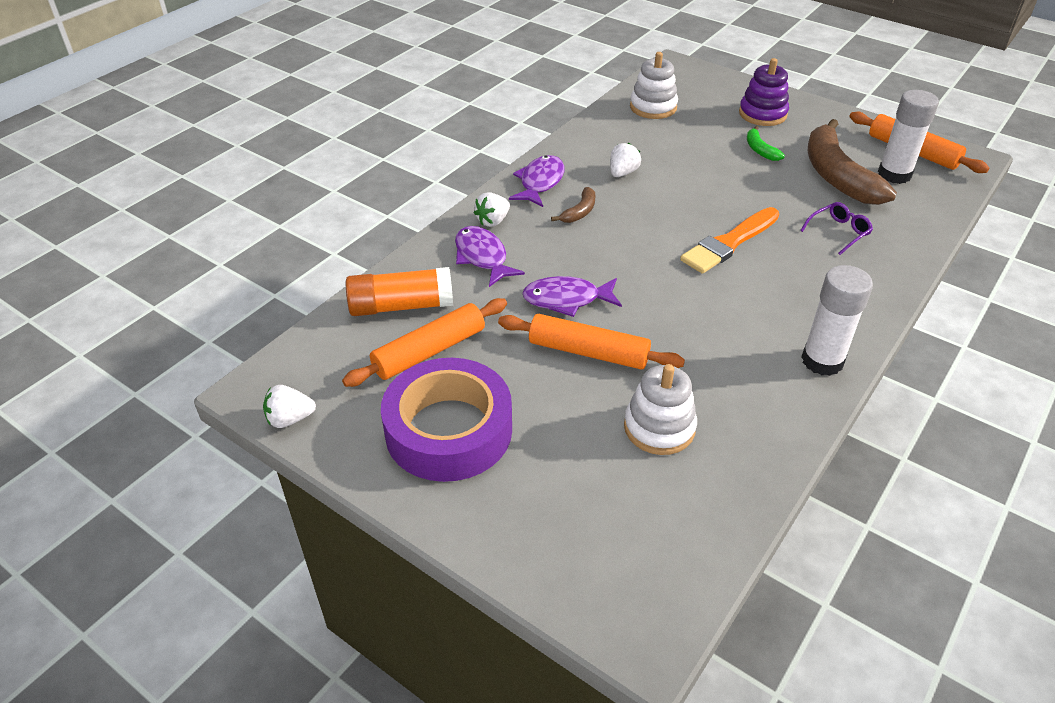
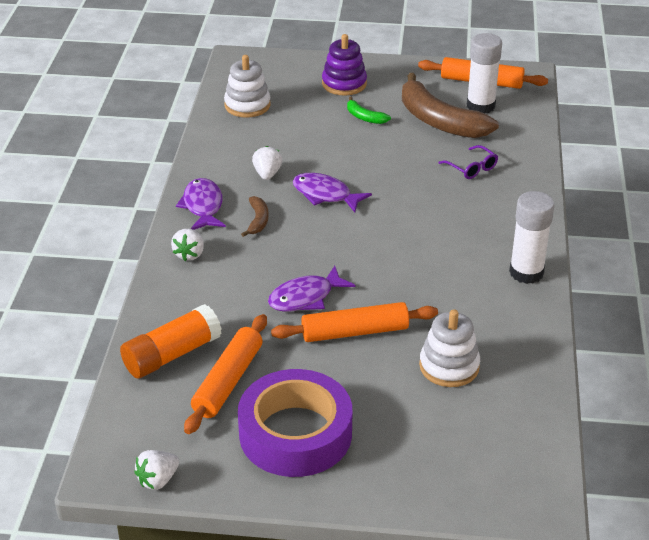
camera: 30 degrees left, 5 degrees down
purple fish [455,226,525,287] -> purple fish moved to [293,173,372,212]
orange brush [680,207,779,274] -> none
purple glasses [800,202,873,255] -> purple glasses turned 120 degrees clockwise [439,145,498,179]

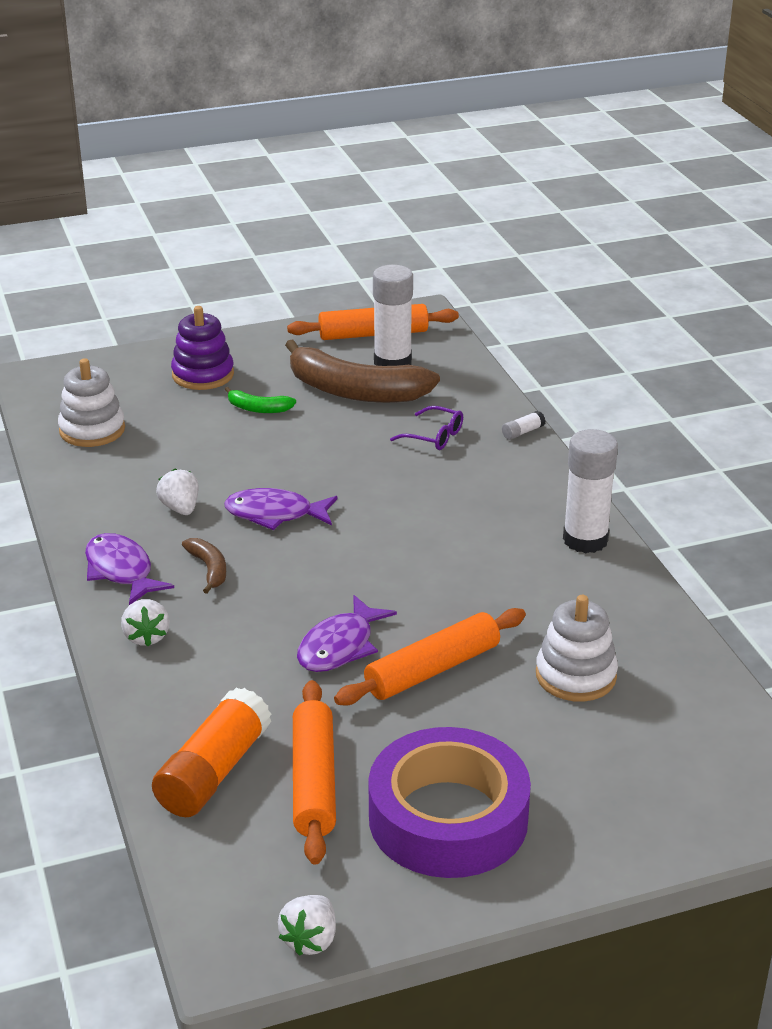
camera: 25 degrees left, 5 degrees down
none -> white glue stick [502,411,545,440]

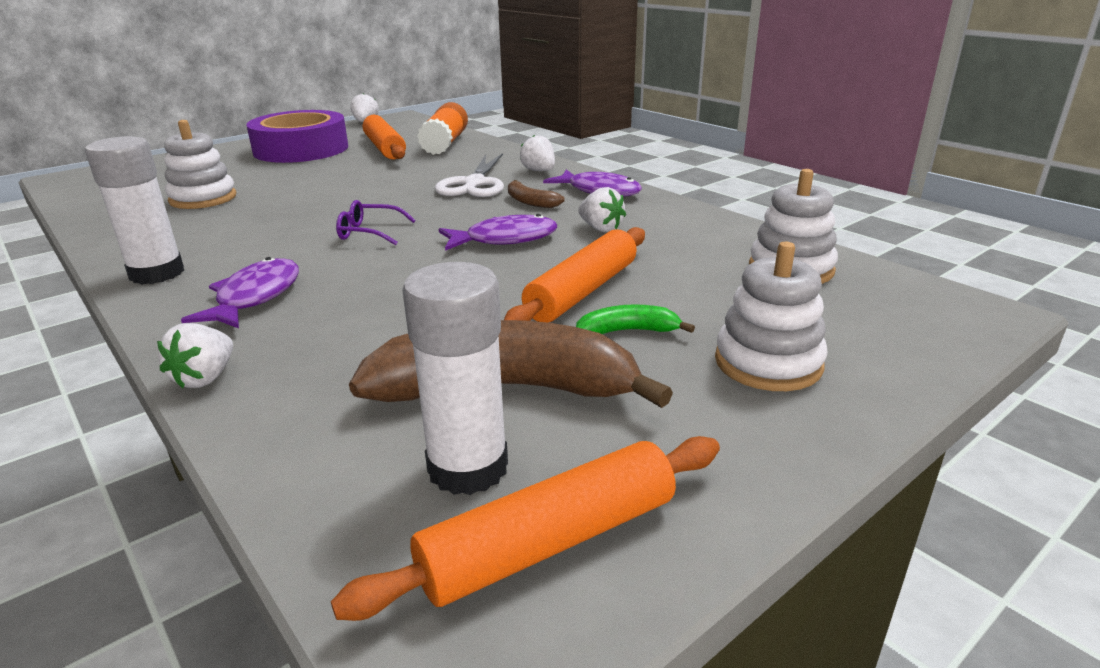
camera: 160 degrees right, 5 degrees down
purple stacking toy [171,306,234,390] -> white stacking toy [715,242,828,391]
purple fish [297,595,397,672] -> purple fish moved to [181,257,299,328]
orange rolling pin [334,608,526,705] -> orange rolling pin moved to [504,227,645,323]
purple glasses [390,406,463,450] -> purple glasses moved to [336,200,416,245]
white glue stick [502,411,545,440] -> white strawberry [157,323,233,388]
none -> white scissors [435,153,504,197]

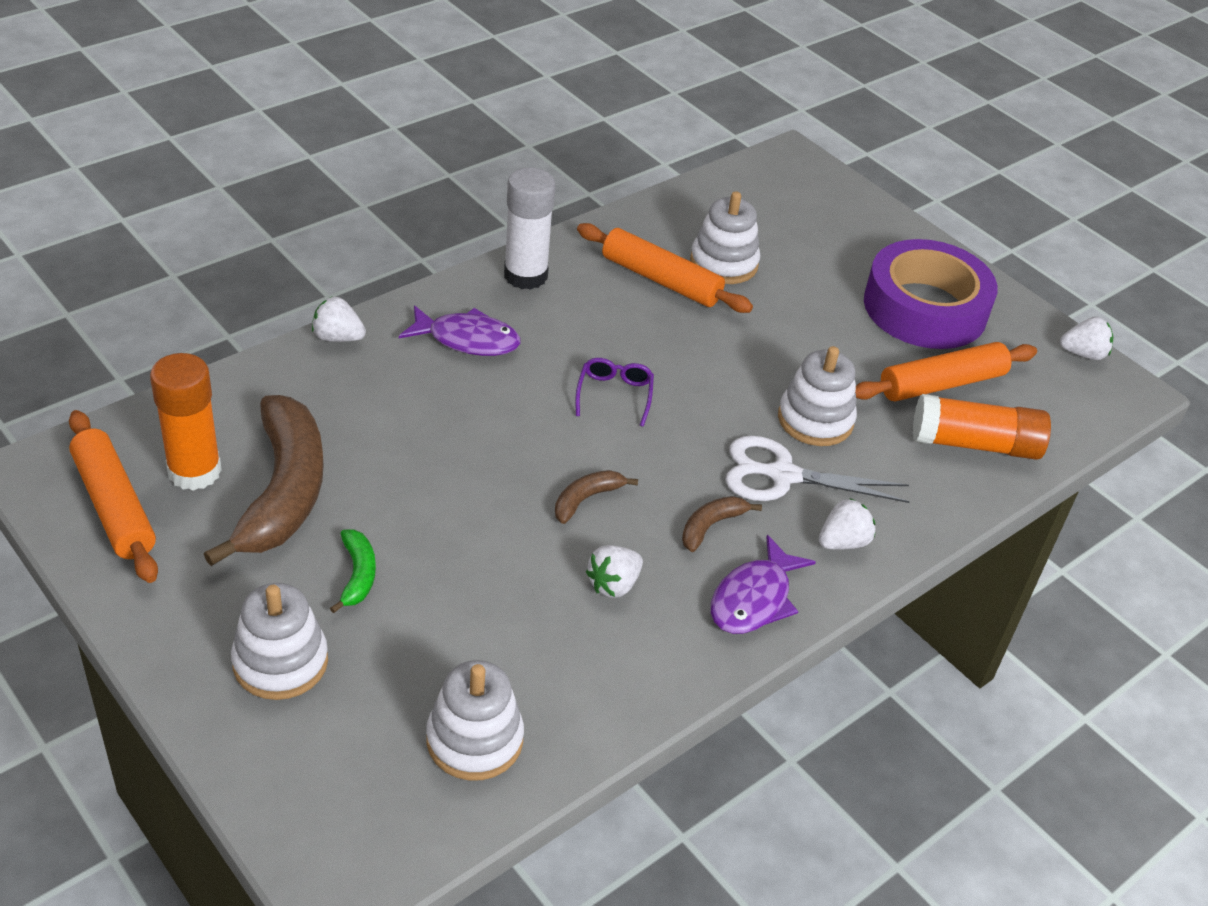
camera: 85 degrees right, 15 degrees up
white glue stick [402,262,508,495] -> orange glue stick [150,353,222,491]
purple fish [439,214,557,251] -> brown banana [555,470,638,524]
orange rolling pin [504,227,645,323] -> orange rolling pin moved to [577,223,753,313]
none -> white stacking toy [778,346,857,446]

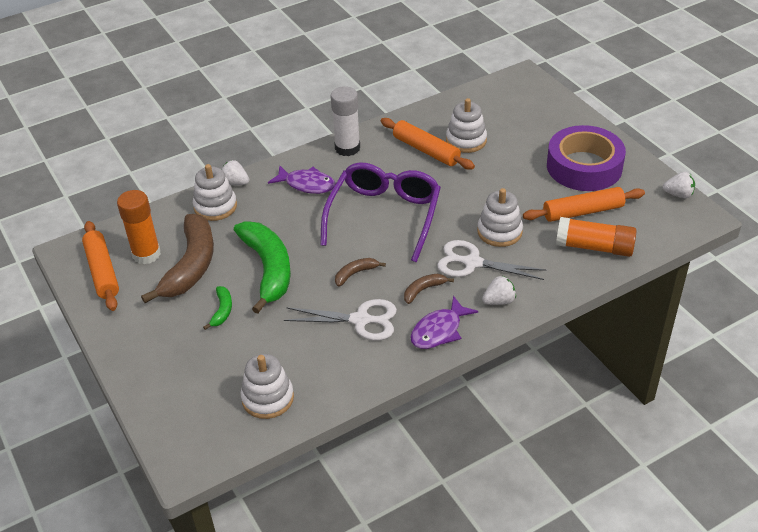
camera: 15 degrees right, 0 degrees up
white stacking toy [231,583,328,700] -> white stacking toy moved to [193,164,237,221]
purple glasses [575,358,654,427] -> purple glasses [320,162,441,262], size x2.50
white strawberry [586,545,643,598] -> white scissors [284,299,397,341]
none -> green banana [234,221,291,314]

